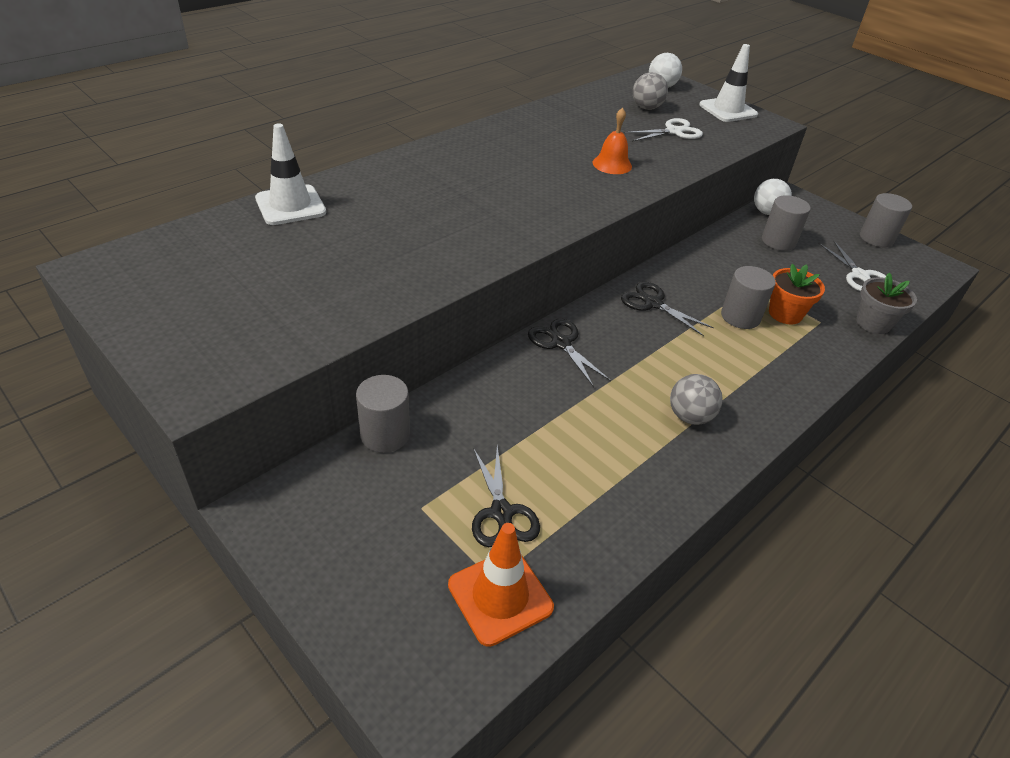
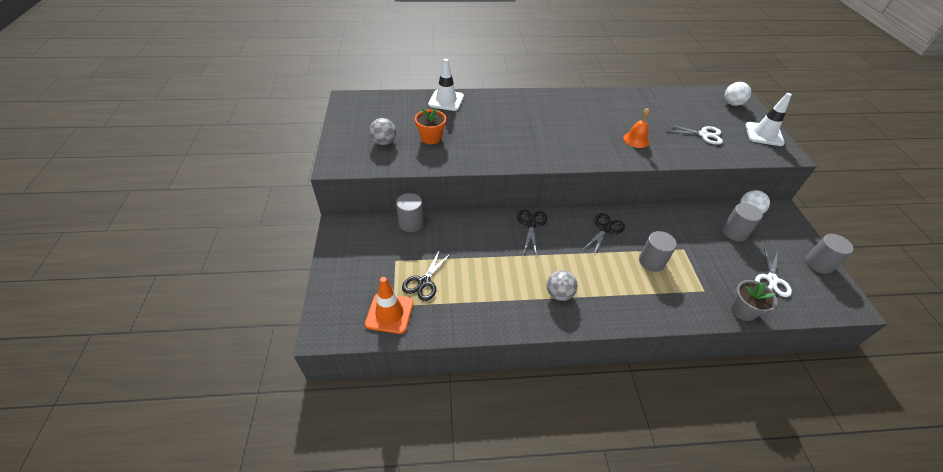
camera: 40 degrees right, 5 degrees up
black scissors [621,282,714,336] -> black scissors turned 45 degrees clockwise [582,213,625,255]
grey ball [633,72,668,110] -> grey ball moved to [369,118,396,145]
orange flower pot [769,264,825,324] -> orange flower pot moved to [415,107,446,144]

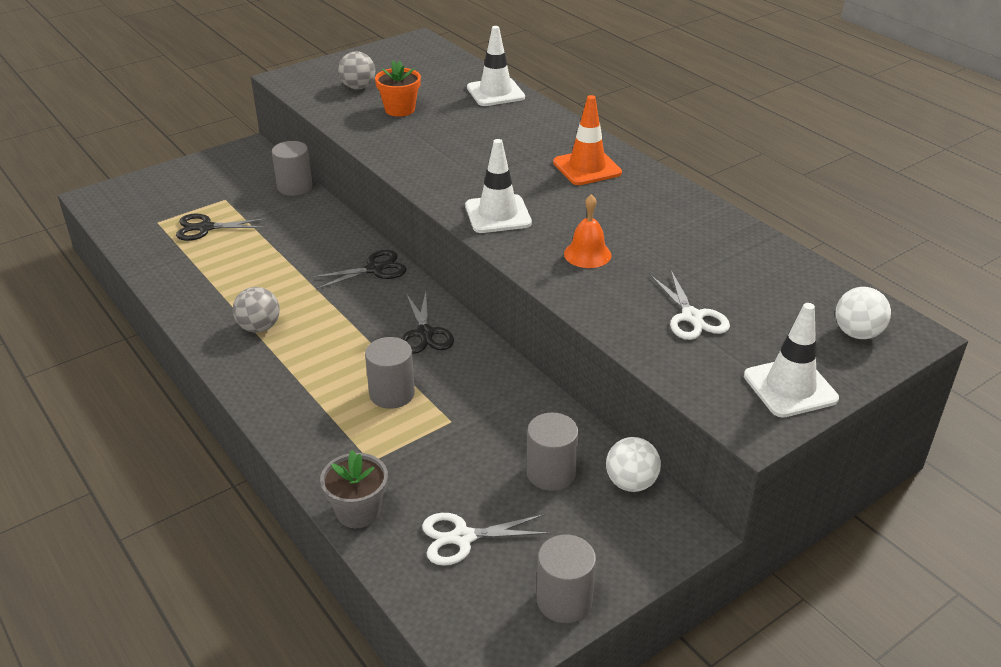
camera: 60 degrees right, 10 degrees down
orange traffic cone [365,277,414,334] -> orange traffic cone moved to [553,95,622,185]
black scissors [582,213,625,255] -> black scissors turned 75 degrees clockwise [401,292,454,354]
none -> white traffic cone [465,139,532,233]

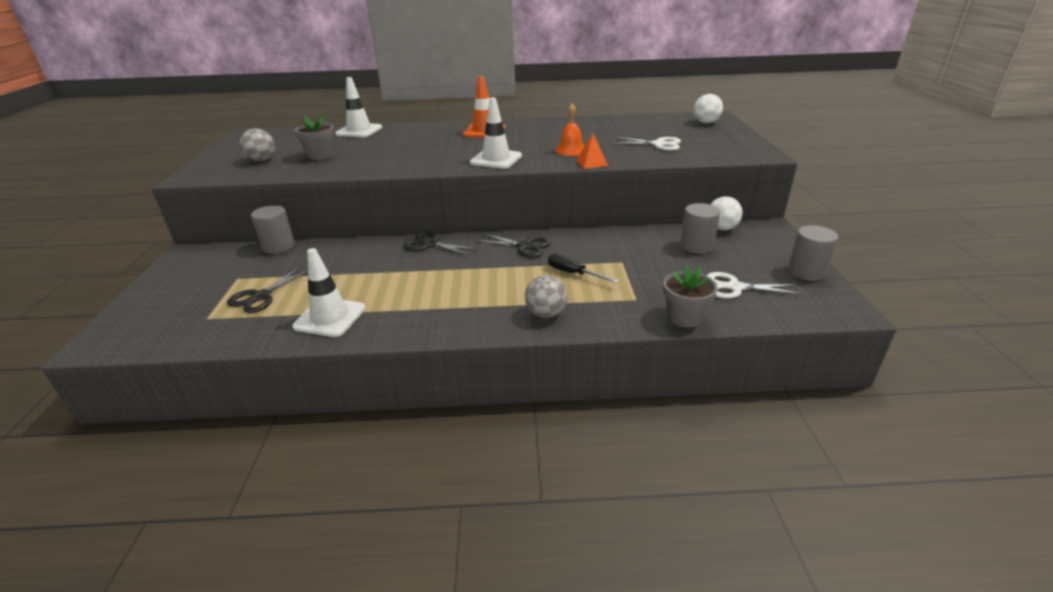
camera: 55 degrees left, 5 degrees down
grey ball [233,287,280,333] -> grey ball moved to [525,275,567,318]
black scissors [310,250,407,289] -> black scissors turned 75 degrees counterclockwise [403,231,479,256]
grey cylinder [365,337,415,409] -> black screwdriver [548,254,619,283]
orange flower pot [375,61,421,117] -> grey flower pot [294,115,334,160]
white scissors [422,513,550,566] -> white scissors turned 75 degrees clockwise [707,272,802,299]
white traffic cone [744,303,839,418] -> white traffic cone moved to [292,248,366,337]
none -> orange pyramid [576,133,608,169]

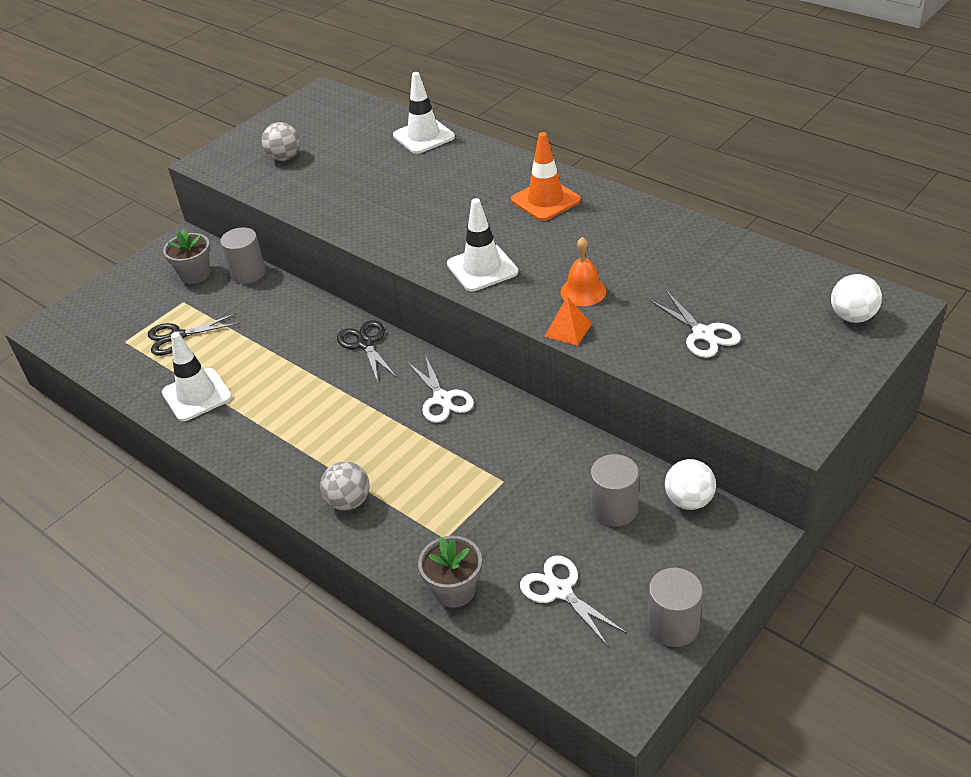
camera: 45 degrees right, 10 degrees up
grey flower pot [294,115,334,160] -> grey flower pot moved to [163,229,210,284]
black scissors [475,233,551,258] -> white scissors [408,357,474,423]
black screwdriver [548,254,619,283] -> none

